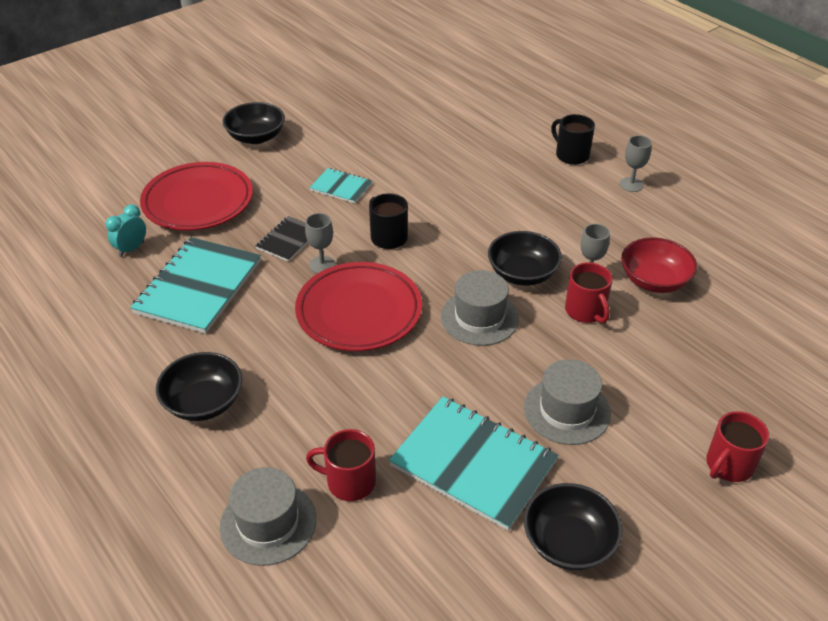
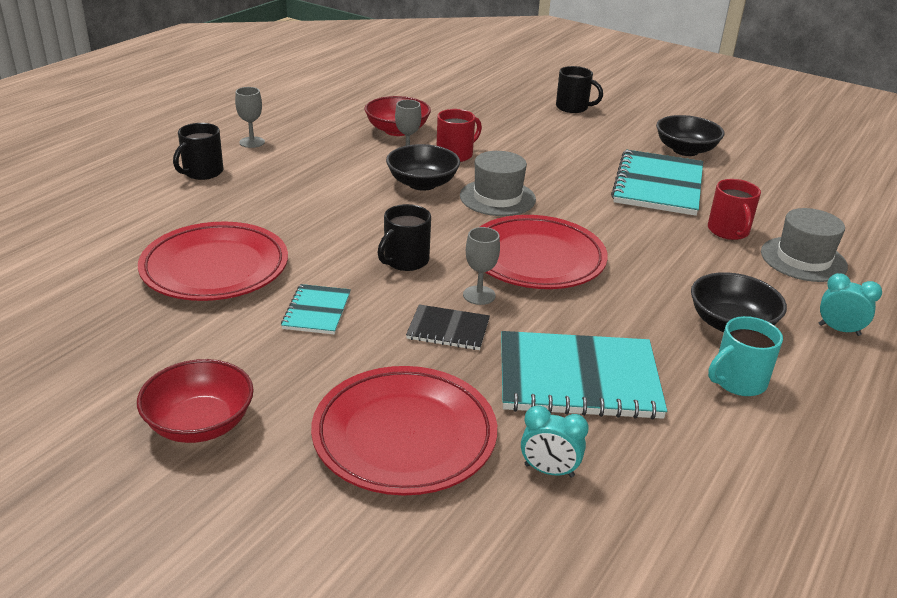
camera: 110 degrees left, 10 degrees down
black bowl [223,102,285,144] -> red bowl [137,359,254,443]
grey hat [524,359,611,445] -> none
red mug [706,411,769,482] -> black mug [556,66,603,113]
none -> red plate [138,222,288,301]
none -> turquoise mug [708,316,783,396]
none -> turquoise clock [819,273,882,336]

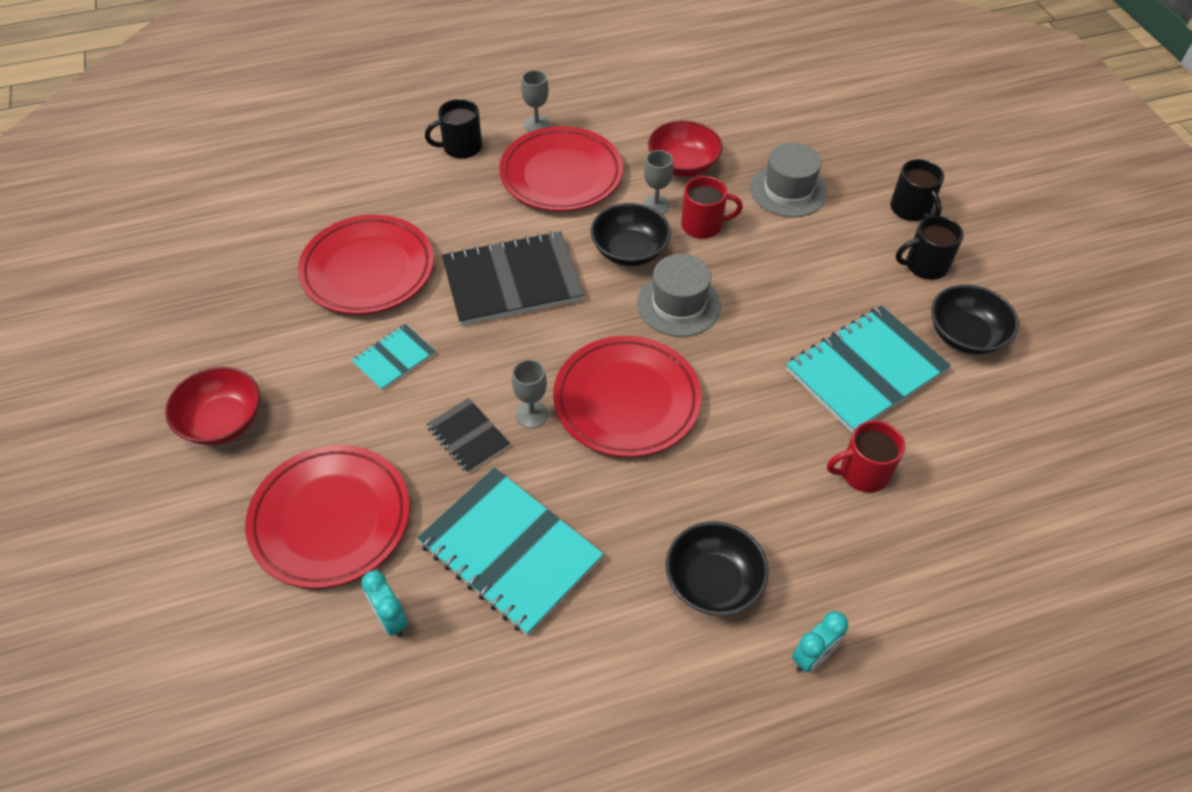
camera: 40 degrees right, 20 degrees up
black mug [377,204,431,271] -> black mug moved to [896,216,964,280]
red mug [708,179,761,240] -> red mug turned 45 degrees clockwise [827,420,905,493]
turquoise mug [708,316,783,396] -> none
grey hat [761,208,848,282] -> grey hat moved to [750,143,827,217]
turquoise clock [819,273,882,336] -> turquoise clock turned 75 degrees clockwise [792,611,848,672]
none -> black notebook [442,231,584,325]
none -> red plate [499,126,623,211]

